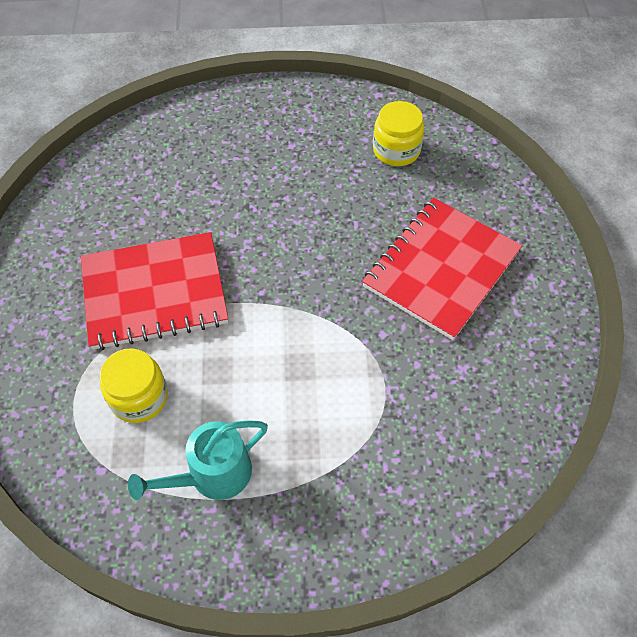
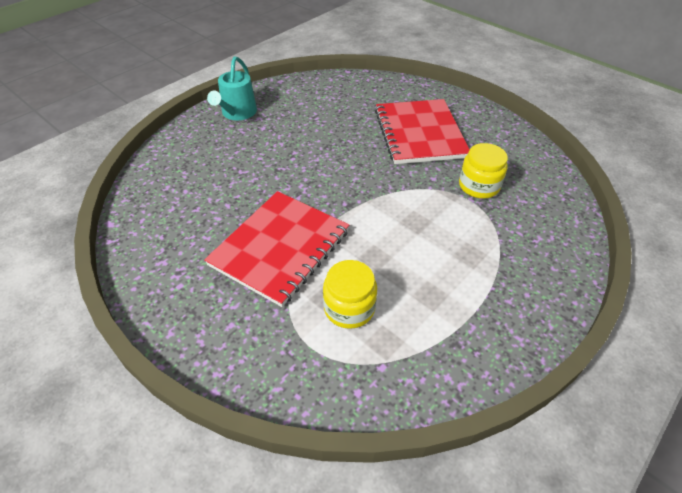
camera: 45 degrees left, 10 degrees down
turquoise watering can [128,420,268,500] -> turquoise watering can moved to [207,56,257,120]
yellow jar [373,101,425,166] -> yellow jar moved to [459,143,508,199]

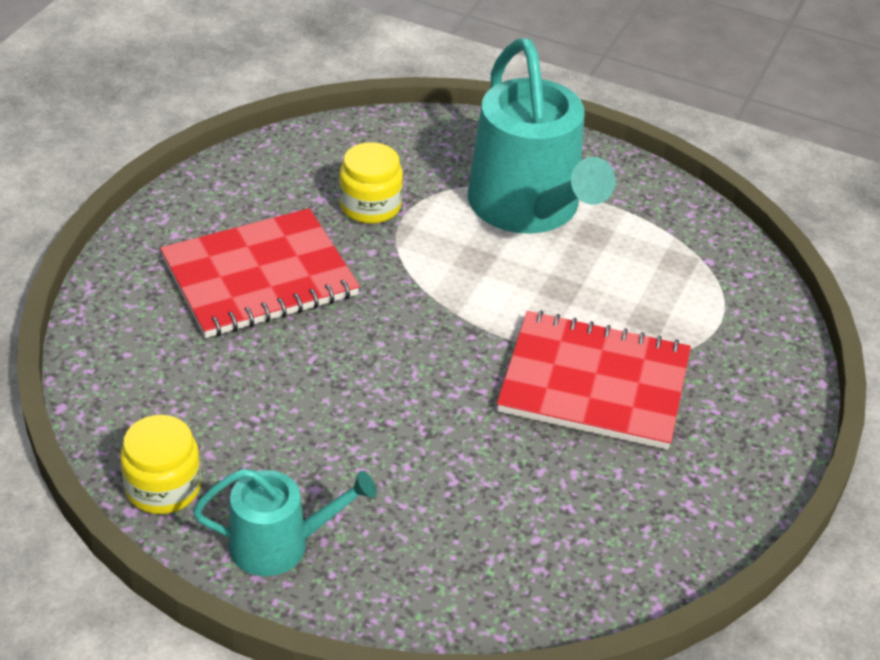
camera: 110 degrees left, 5 degrees down
yellow jar [323,260,377,329] -> yellow jar moved to [120,415,201,514]
none -> turquoise watering can [468,38,616,234]

